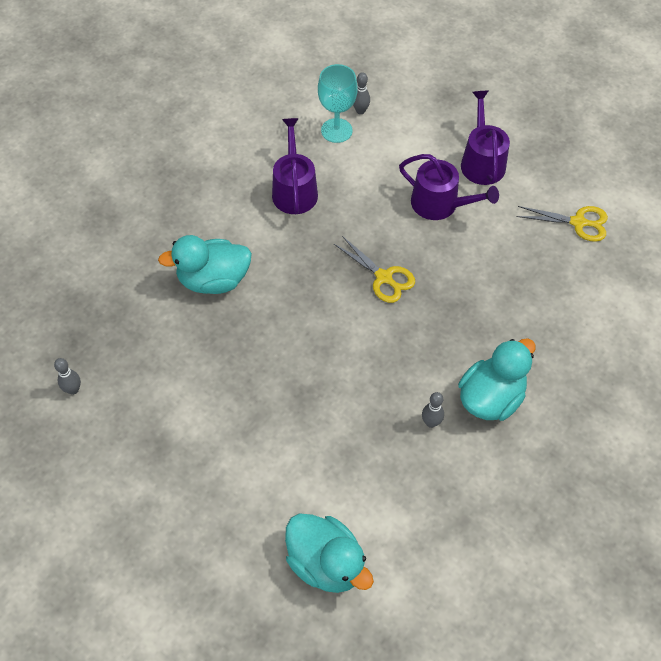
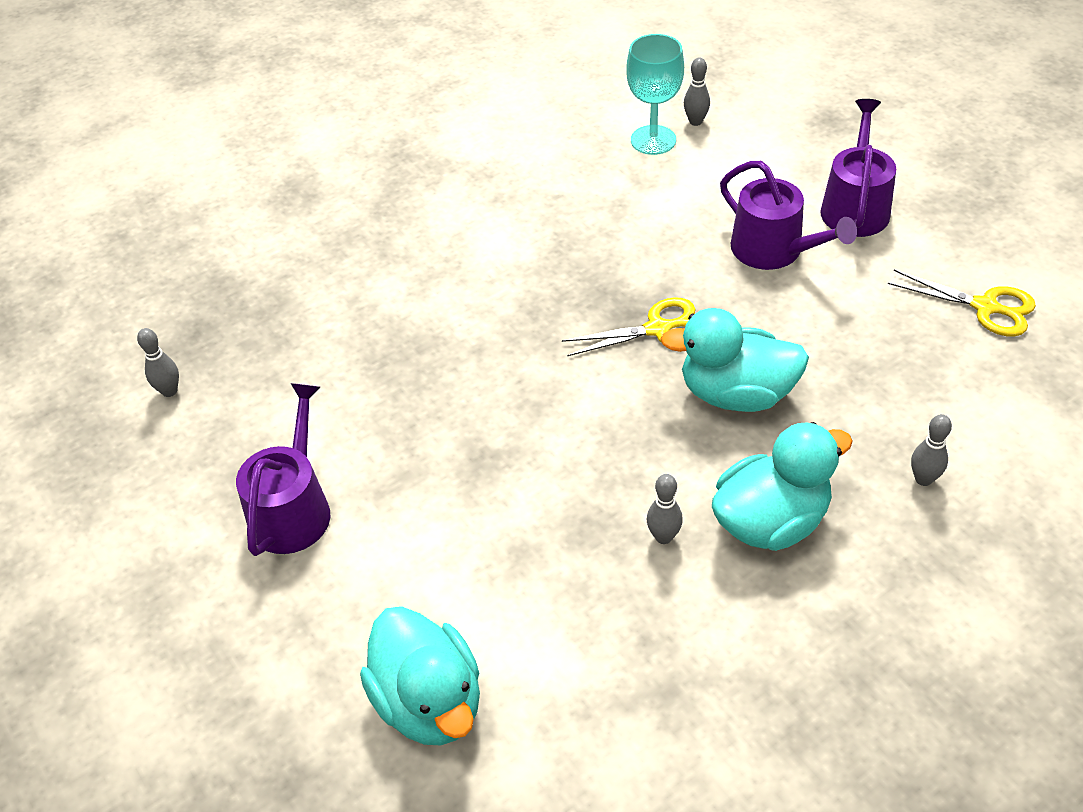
camera: 20 degrees right, 10 degrees down
turquoise duck [158,235,252,294] -> turquoise duck moved to [661,308,809,412]
purple watering can [272,118,318,214] -> purple watering can moved to [236,383,330,556]
yellow scissors [334,236,415,303] -> yellow scissors turned 75 degrees counterclockwise [562,297,696,356]
none -> grey bowling pin [911,414,952,486]

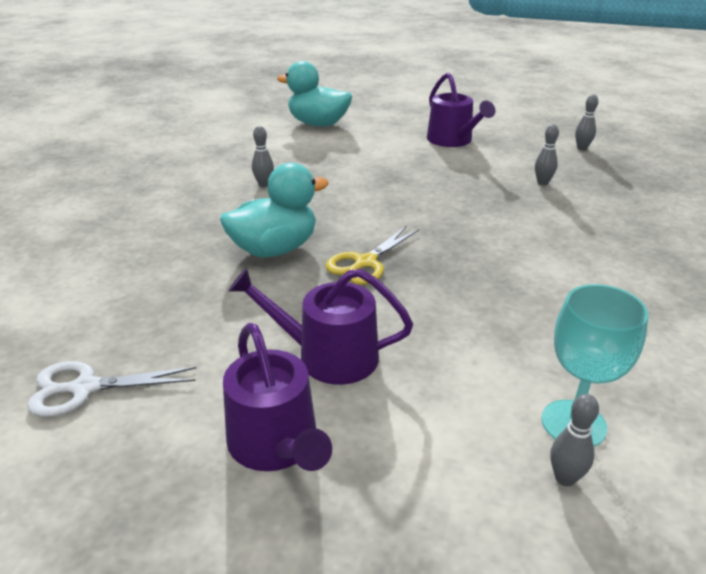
camera: 140 degrees right, 15 degrees down
turquoise duck [712,422,853,551] -> none
yellow scissors [888,270,1036,337] -> white scissors [27,361,197,417]
grey bowling pin [911,414,952,486] -> grey bowling pin moved to [535,125,559,185]

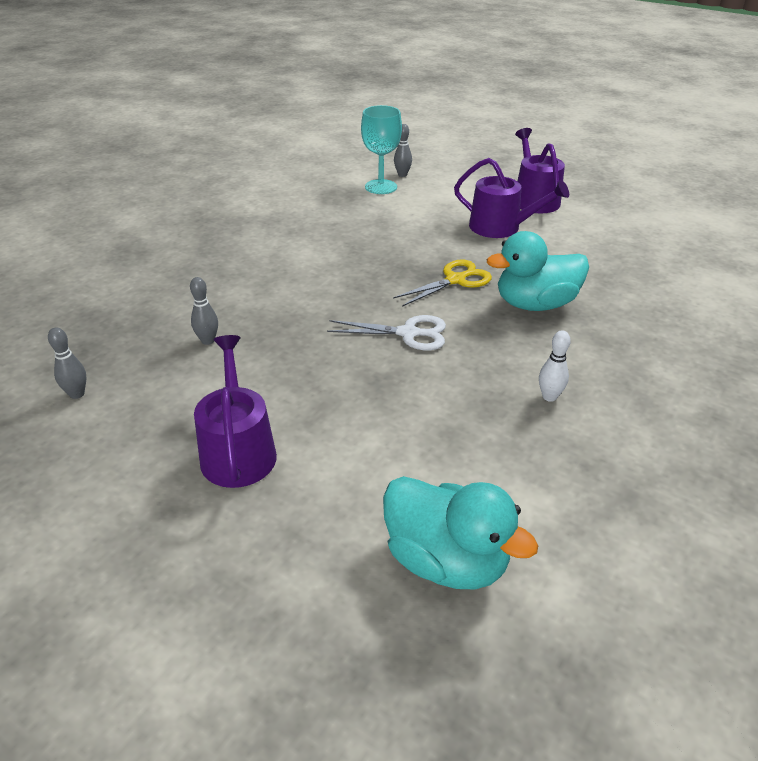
camera: 165 degrees left, 5 degrees up
white scissors [27,361,197,417] -> white scissors moved to [327,315,446,350]
grey bowling pin [252,126,274,187] -> white bowling pin [539,330,571,402]

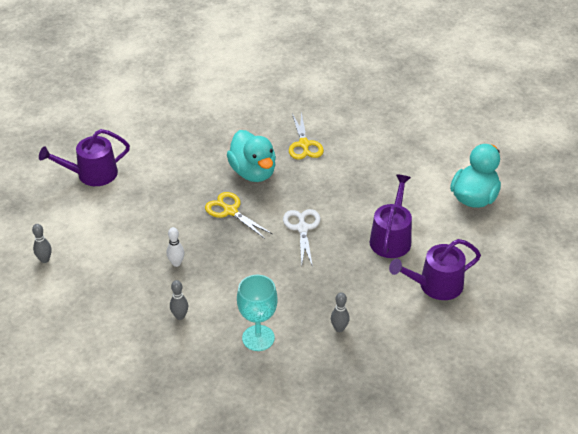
camera: 100 degrees left, 5 degrees up
grey bowling pin [48,327,87,399] -> grey bowling pin moved to [170,280,188,320]
turquoise goblet [361,105,402,194] -> turquoise goblet moved to [237,275,278,351]
purple watering can [454,158,569,238] -> purple watering can moved to [370,174,412,258]
white bowling pin [539,330,571,402] -> white bowling pin moved to [167,227,184,267]
none -> yellow scissors [289,112,324,160]

